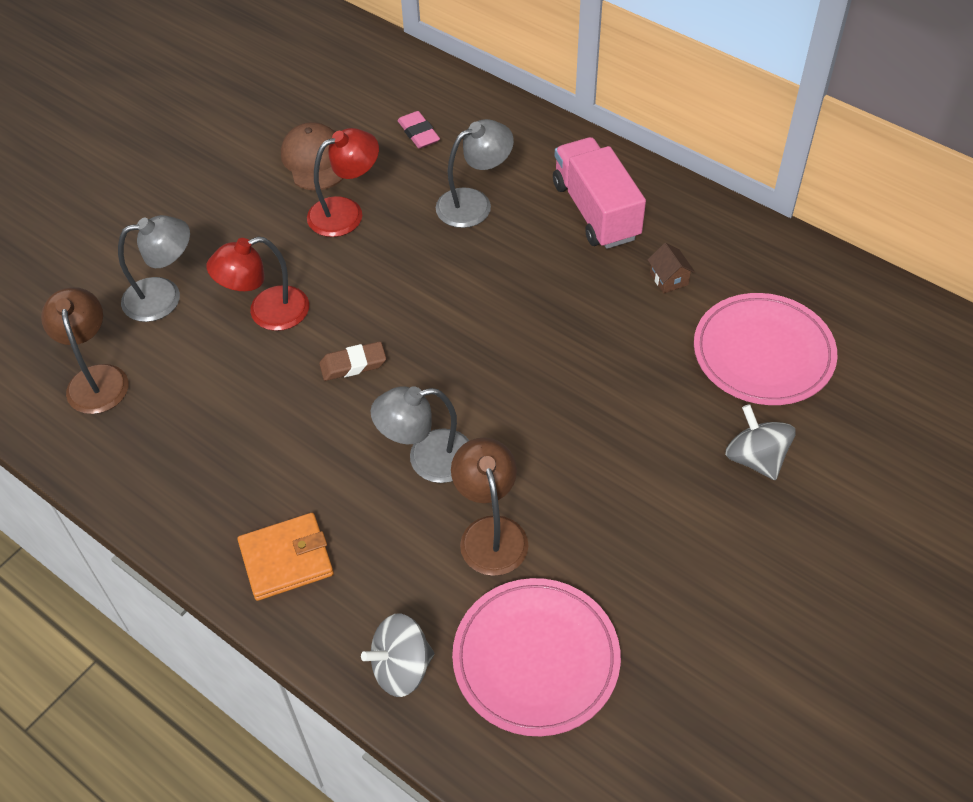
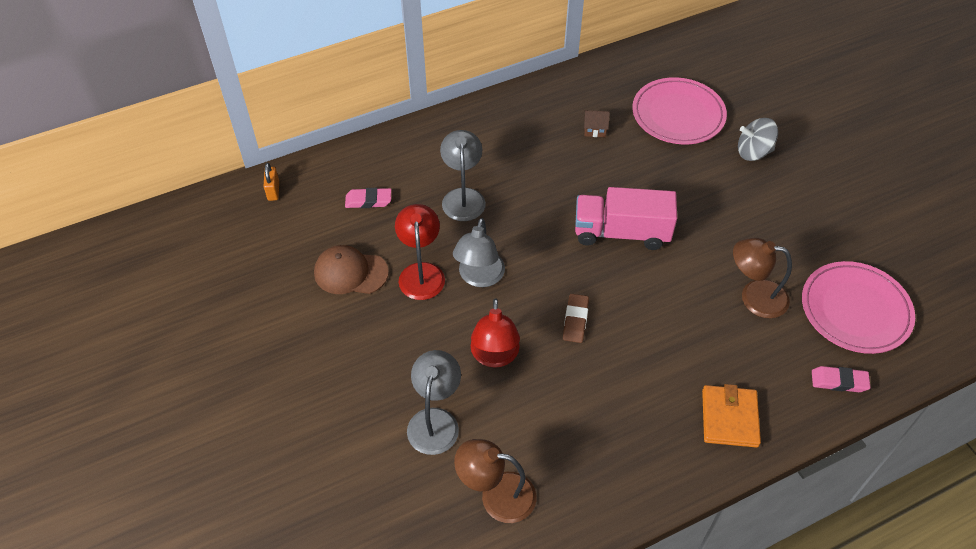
camera: 65 degrees left, 0 degrees up
grey spinning top [361,613,435,697] -> pink eraser [812,366,871,392]
grey lamp [371,386,470,483] -> grey lamp moved to [453,218,505,287]
pink truck [553,137,646,249] -> pink truck moved to [575,187,677,250]
none -> orange padlock [264,163,279,201]

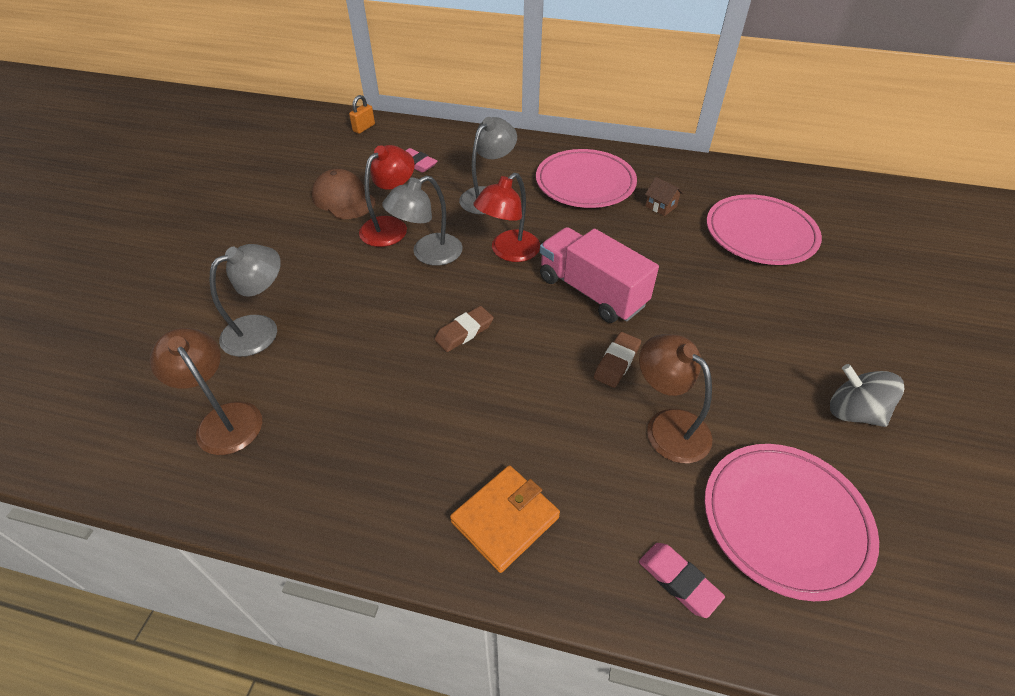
camera: 40 degrees right, 5 degrees down
red lamp [471,298,520,368] -> red lamp moved to [473,173,540,262]
grey spinning top [738,118,778,161] -> grey spinning top moved to [830,364,905,427]
none -> pink plate [536,149,637,208]
none -> brown eraser [594,332,641,388]

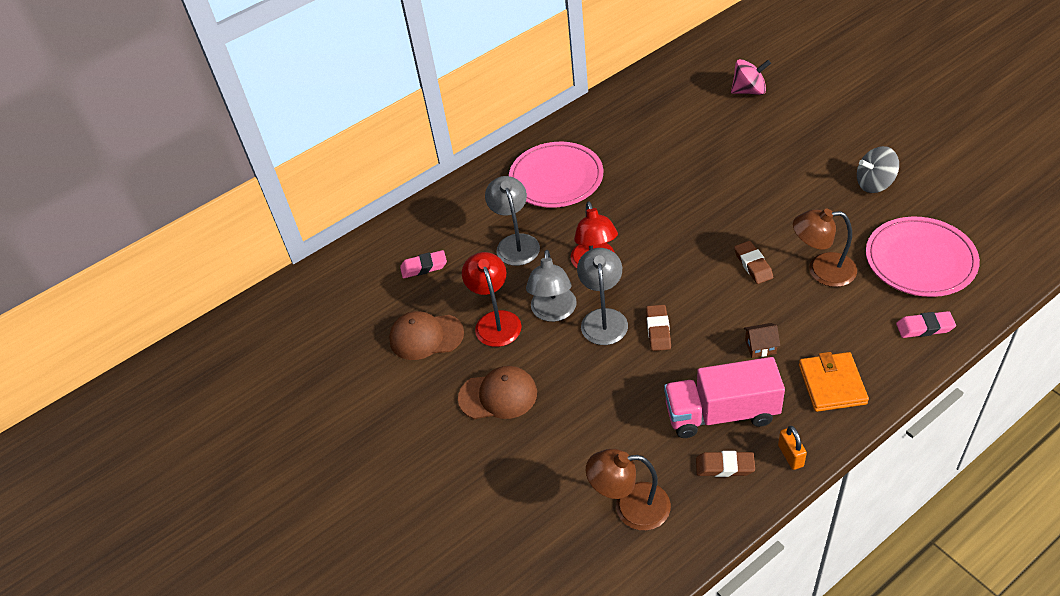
camera: 45 degrees left, 0 degrees up
grey lamp [210,244,281,357] -> grey lamp moved to [577,248,628,345]
orange padlock [349,95,375,134] -> orange padlock moved to [778,426,807,470]
pink truck [540,227,659,323] -> pink truck moved to [664,357,785,438]
brown house [645,177,683,216] -> brown house moved to [744,323,780,358]
pink plate [707,194,822,265] -> none
none -> brown cap [458,366,537,419]
none -> brown eraser [696,451,755,477]
none -> pink spinning top [731,59,771,95]

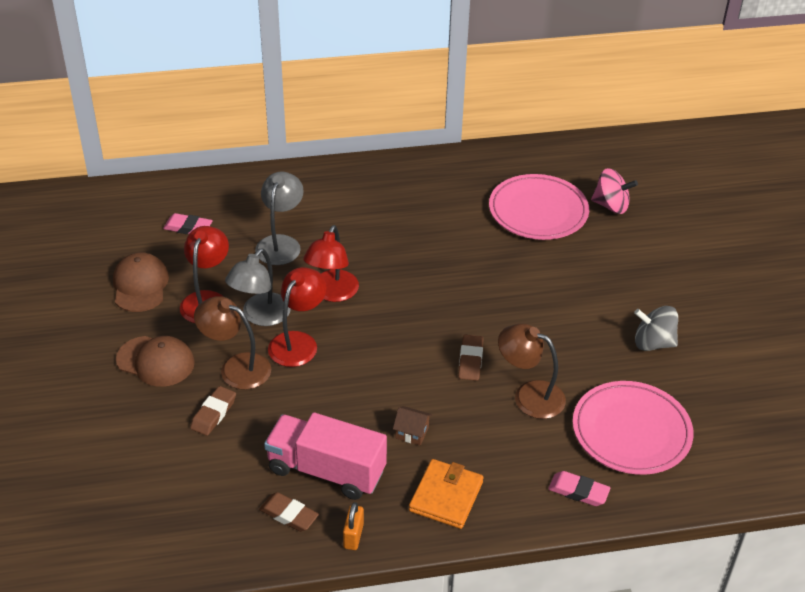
camera: 20 degrees right, 5 degrees down
brown cap [389,311,464,360] -> brown cap turned 60 degrees clockwise [113,252,169,312]
pink plate [509,142,603,208] -> pink plate moved to [489,174,589,240]
grey lamp [577,248,628,345] -> red lamp [268,267,327,367]
brown lamp [586,449,671,531] -> brown lamp moved to [194,296,271,390]
brown eraser [646,305,671,351] -> brown eraser moved to [190,386,236,436]

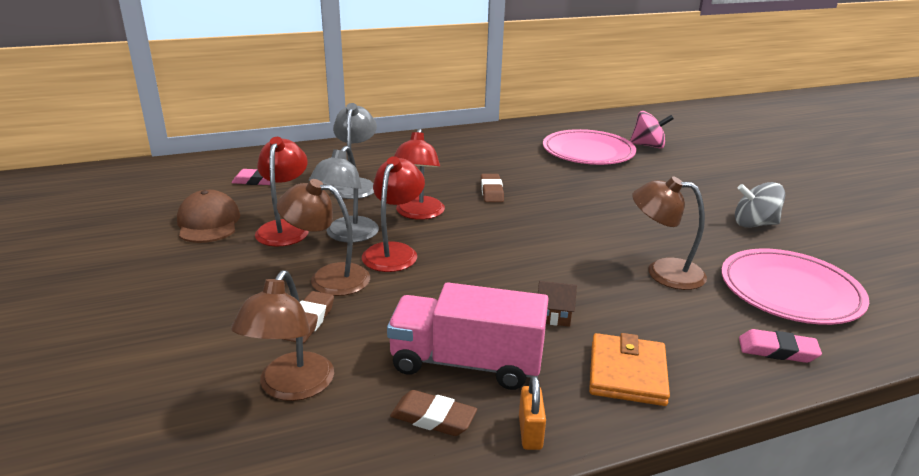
camera: 10 degrees left, 15 degrees down
brown cap [116,336,195,387] -> none
brown eraser [458,335,484,381] -> brown eraser moved to [481,174,504,202]
none -> brown lamp [231,270,334,401]

